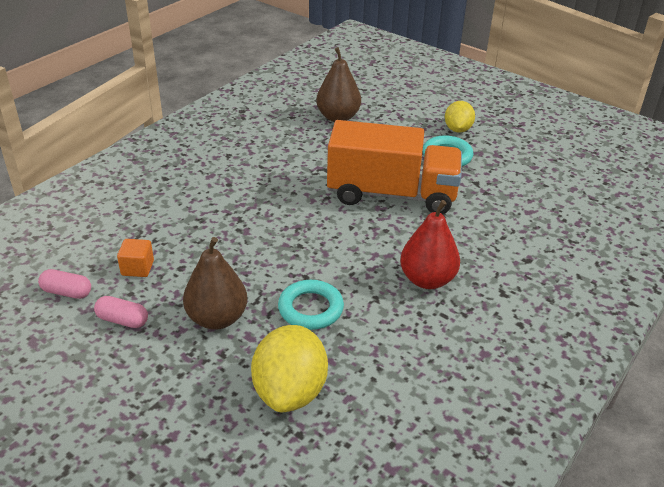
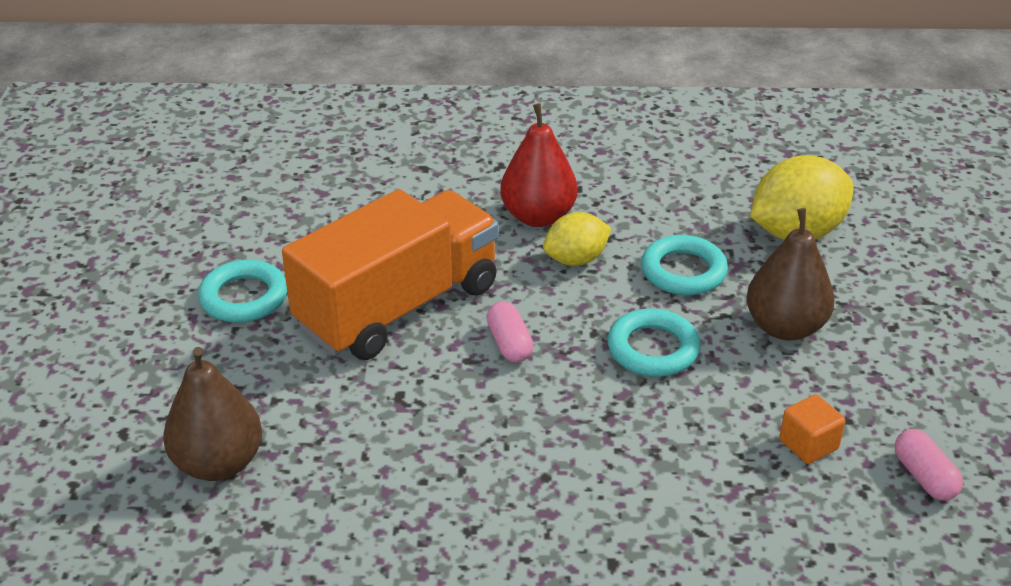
camera: 125 degrees left, 0 degrees up
pink capsule [94,296,148,328] -> pink capsule moved to [486,301,533,362]
orange truck [327,120,462,214] -> orange truck turned 75 degrees clockwise [282,189,499,360]
yellow lemon [445,101,475,133] -> yellow lemon moved to [543,212,611,266]
none -> turquoise ring [608,309,701,377]

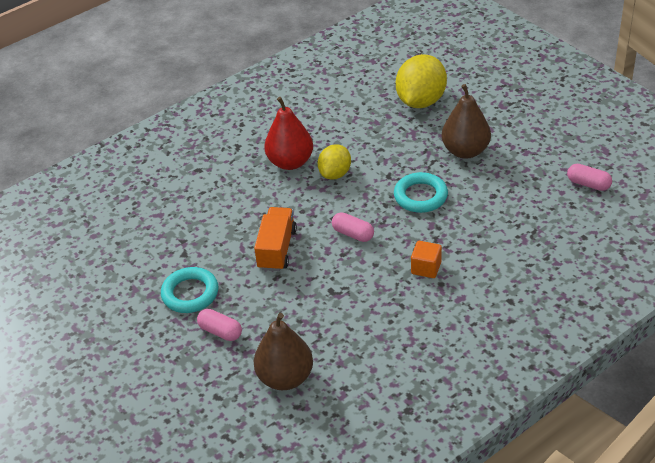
camera: 35 degrees left, 5 degrees up
orange truck [282,189,499,360] -> orange truck [254,207,297,271], size x0.53
turquoise ring [641,235,728,295] -> none
orange cube [779,394,845,464] -> orange cube moved to [411,241,442,278]
none -> pink capsule [197,309,242,341]

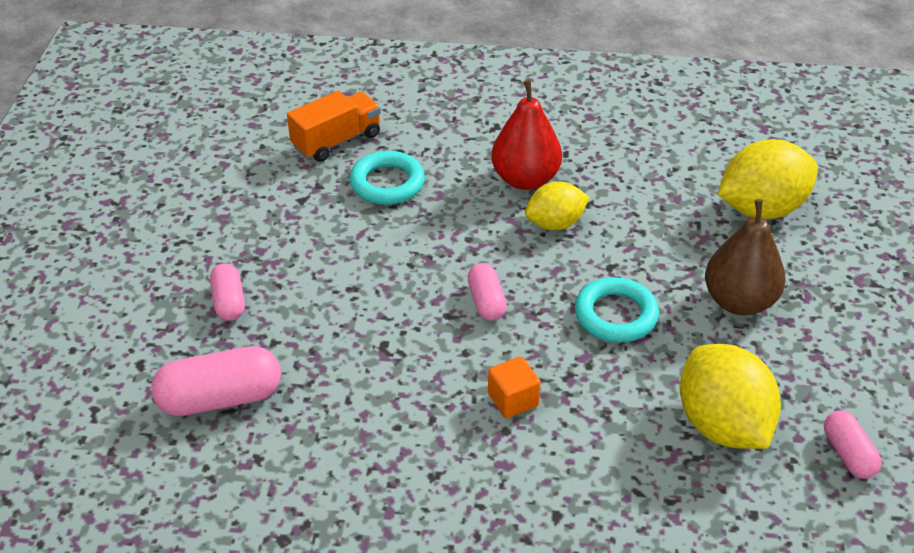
camera: 40 degrees right, 0 degrees up
turquoise ring [161,267,218,313] -> turquoise ring moved to [350,151,425,205]
orange truck [254,207,297,271] -> orange truck moved to [287,91,381,162]
brown pear [254,313,313,390] -> pink capsule [151,346,281,416]
none -> yellow lemon [680,344,781,449]

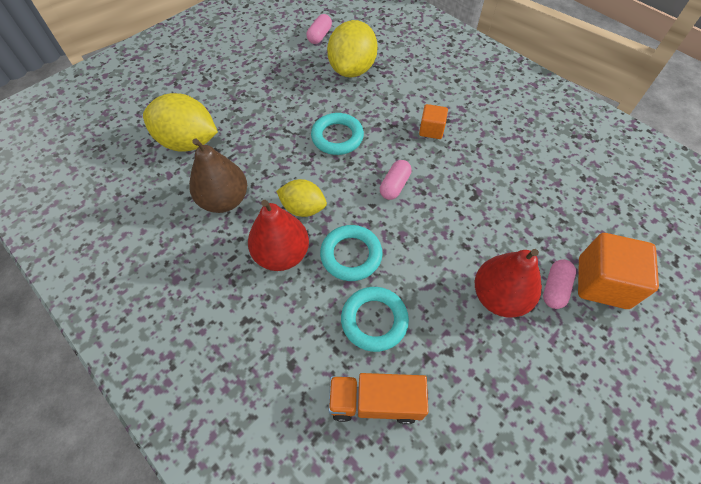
camera: 140 degrees left, 15 degrees up
pink capsule [151,346,281,416] -> none
brown pear [705,199,786,315] -> brown pear moved to [189,138,247,213]
none -> turquoise ring [320,225,383,281]
none -> red pear [475,249,542,317]
none -> orange cube [578,233,659,309]

